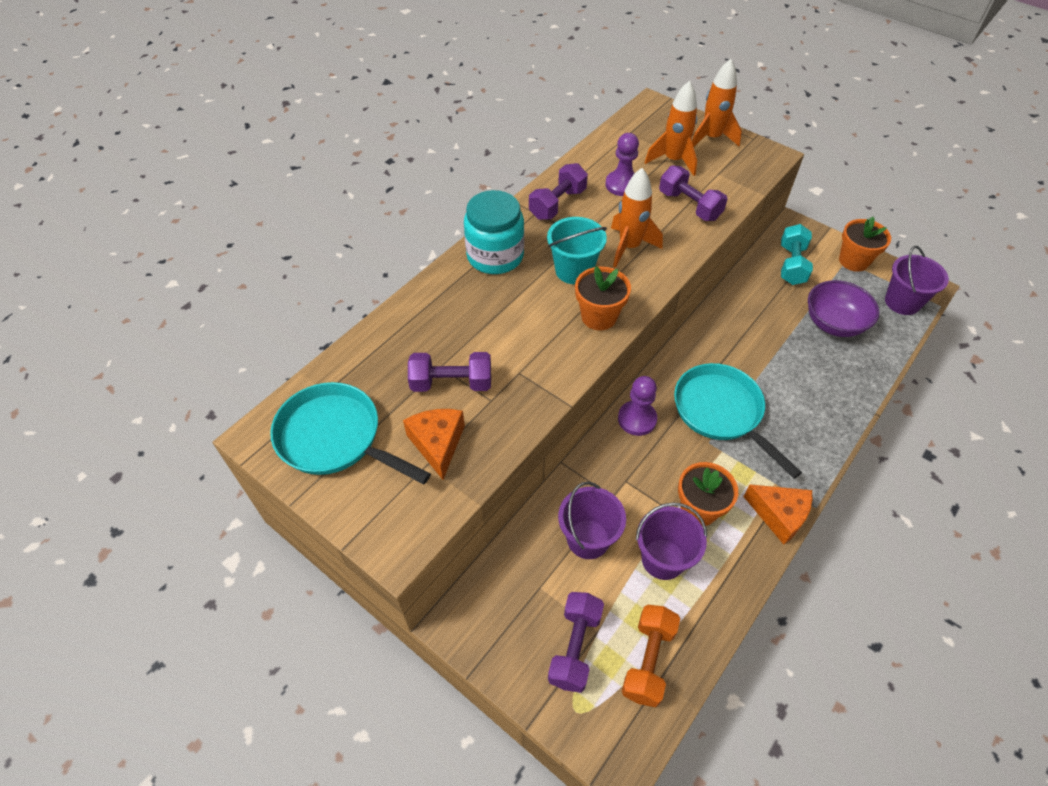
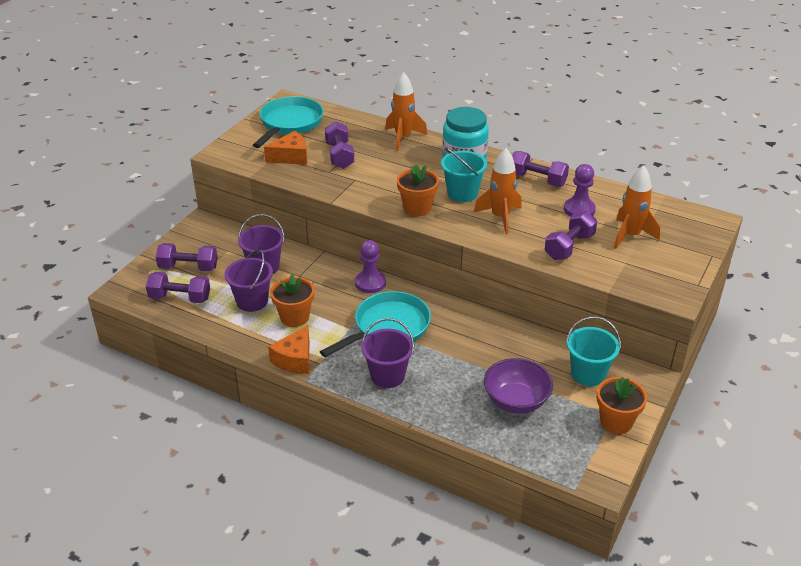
camera: 80 degrees right, 15 degrees down
orange dumbbell [622,604,680,707] -> purple dumbbell [146,272,210,303]
orange rocket [692,59,742,147] -> orange rocket moved to [385,72,427,151]
turquoise dumbbell [781,224,813,285] -> turquoise bucket [566,316,621,386]
purple bucket [885,246,949,315] -> purple bucket moved to [361,318,414,388]

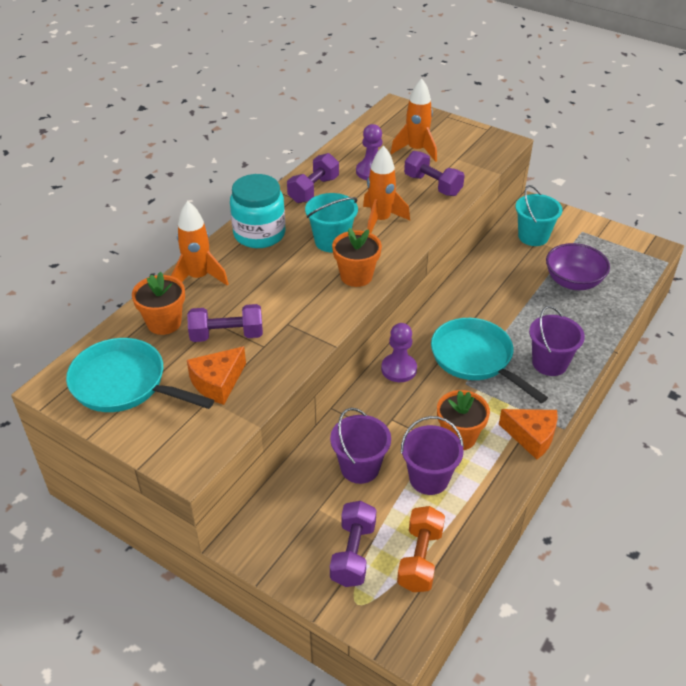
camera: 85 degrees left, 5 degrees up
purple dumbbell [146,272,210,303] -> orange dumbbell [397,506,445,592]
orange cheese [264,131,307,165] -> orange cheese turned 120 degrees counterclockwise [187,346,246,405]
orange flower pot [597,377,647,434] -> orange flower pot moved to [132,272,185,335]

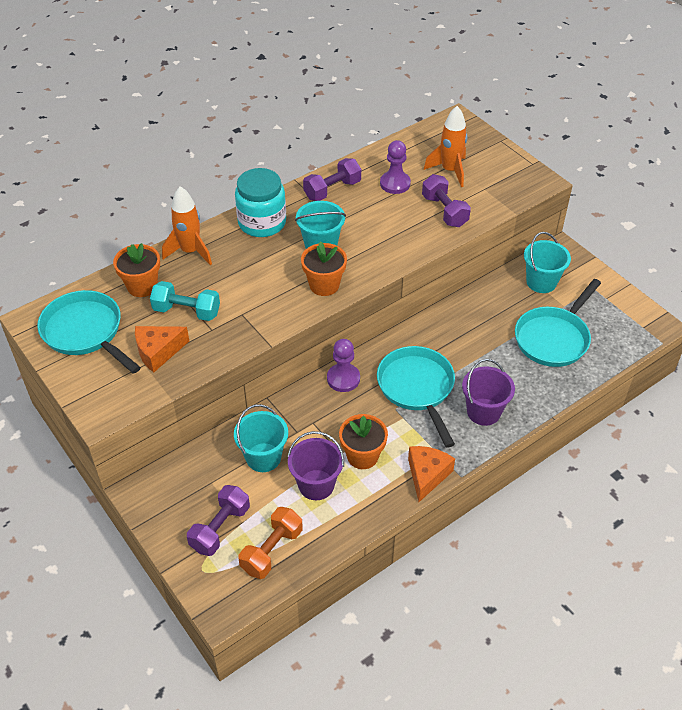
camera: 20 degrees right, 5 degrees up
purple dumbbell [187,304,263,342] -> turquoise dumbbell [150,281,220,321]
purple bucket [330,408,391,484] -> turquoise bucket [234,404,288,472]
orange rocket [363,145,410,233] -> none
orange cheese [499,409,558,460] -> orange cheese turned 120 degrees counterclockwise [408,446,455,502]
purple bowl [546,243,610,290] -> turquoise pan [515,279,601,367]

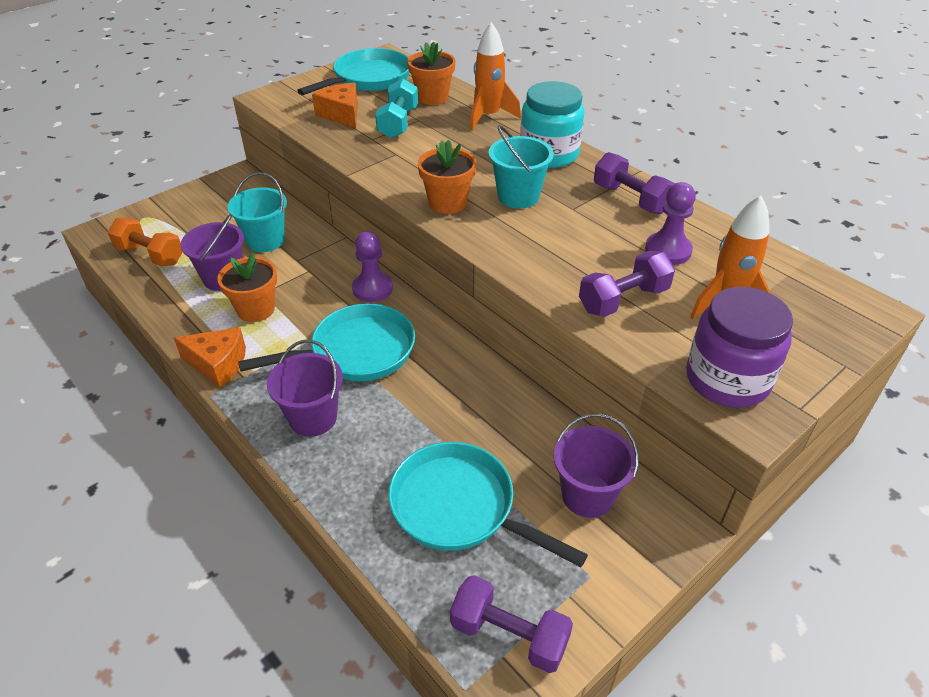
camera: 85 degrees right, 5 degrees down
purple dumbbell [187,485,250,556] -> purple dumbbell moved to [450,575,573,673]
turquoise bucket [524,232,571,293] -> purple bucket [554,414,639,518]
none -> purple jar [686,287,793,408]

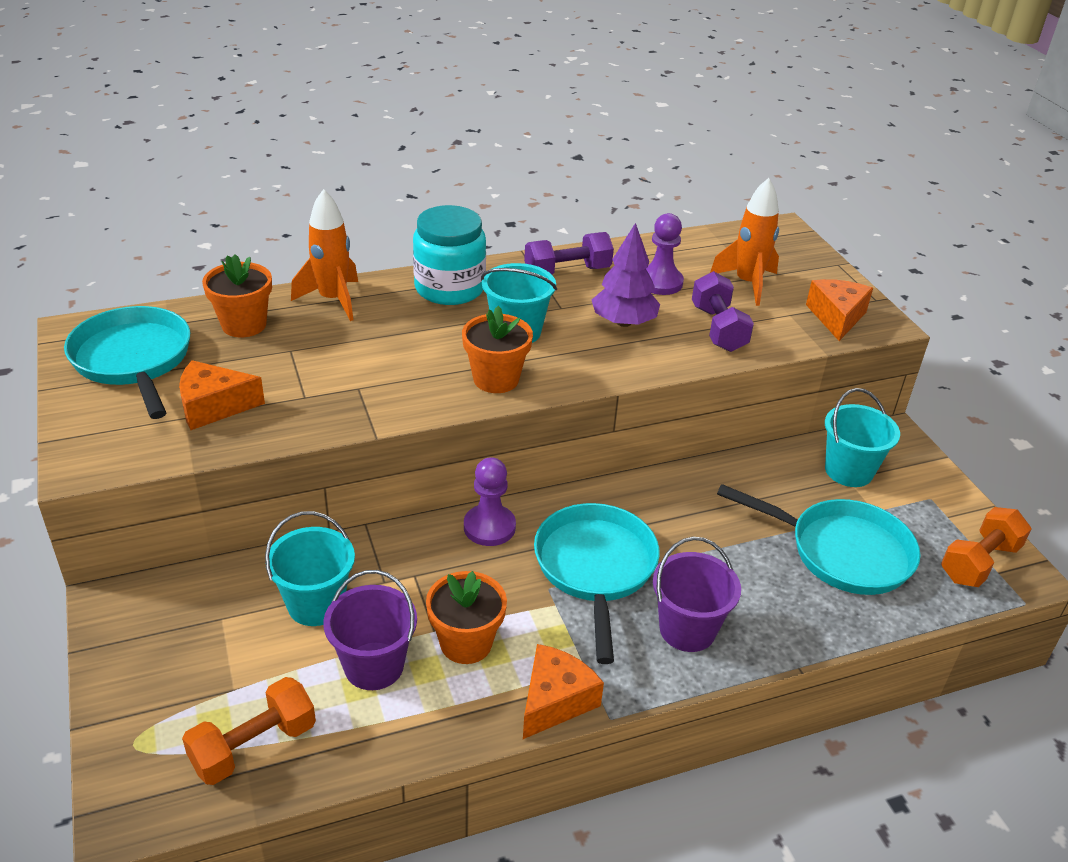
camera: 70 degrees left, 5 degrees down
turquoise dumbbell [375,79,418,139] -> none
turquoise pan [388,442,588,567] -> turquoise pan turned 120 degrees counterclockwise [717,484,921,595]
purple dumbbell [450,575,573,673] -> orange dumbbell [941,507,1031,587]
purple bucket [554,414,639,518] -> turquoise bucket [825,388,900,487]
purple jar [686,287,793,408] -> orange cheese [806,279,873,341]
none -> purple tree [592,223,660,327]

